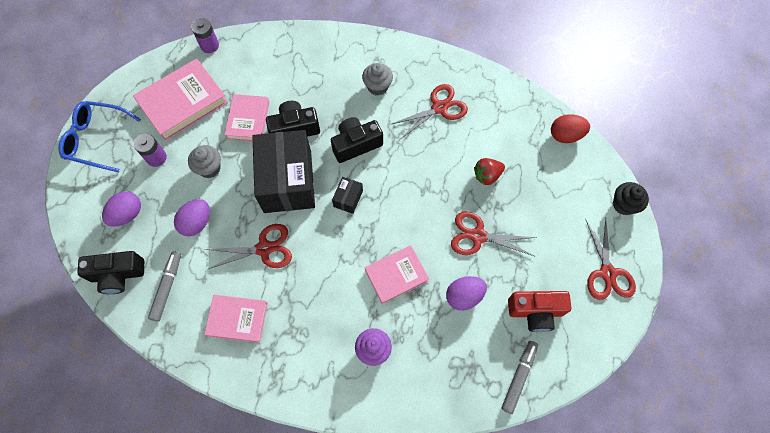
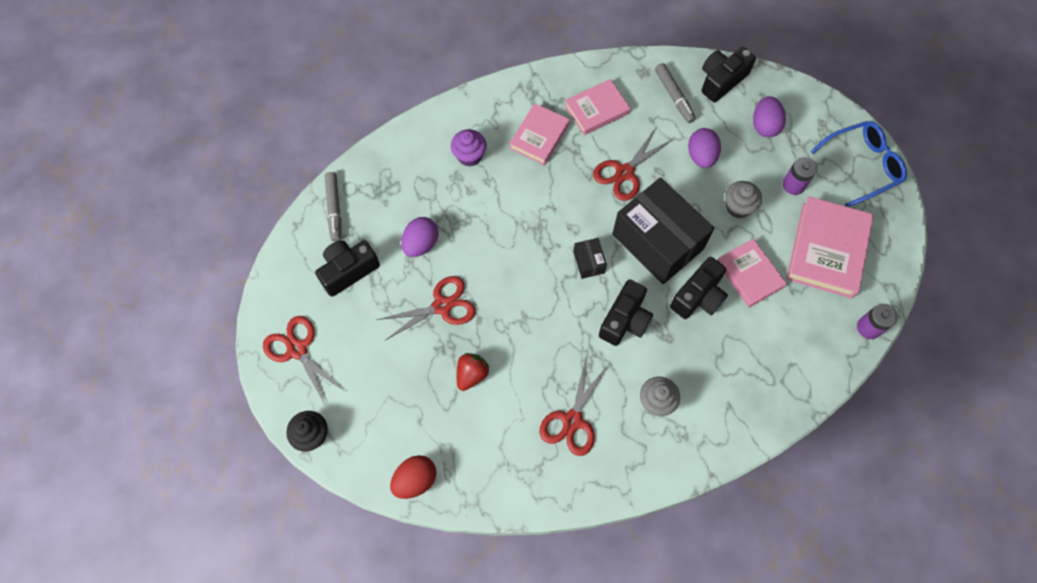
camera: 145 degrees right, 0 degrees up
pink book [365,245,429,304] -> pink book moved to [509,103,570,165]
red camera [508,291,571,332] -> black camera [315,240,380,297]

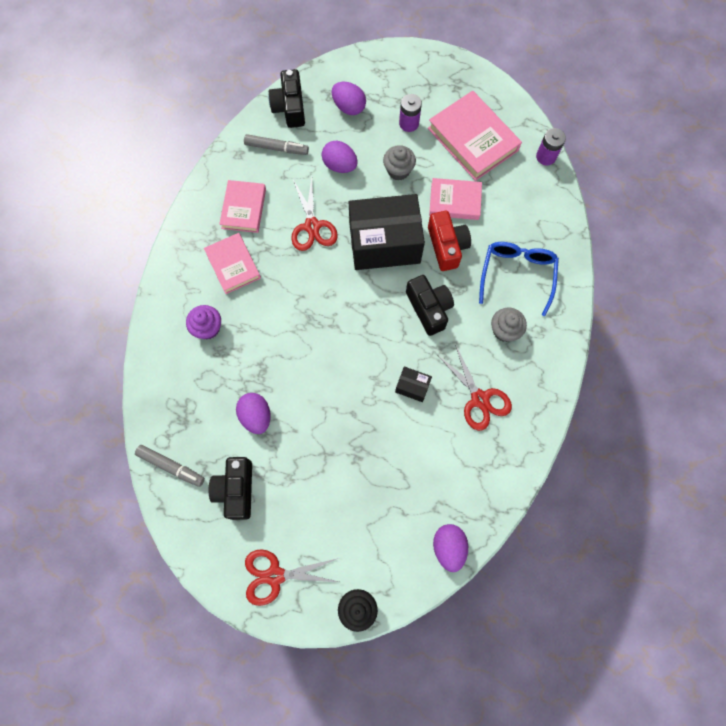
camera: 55 degrees left, 5 degrees up
red scissors [376,276,476,340] -> none
red egg [390,455,436,499] -> purple egg [433,524,468,572]
red strawberry [457,353,489,391] -> none
black box [573,238,607,279] -> black box moved to [395,366,432,402]
black camera [670,257,728,319] -> red camera [428,211,471,271]
blue glasses [811,121,907,207] -> blue glasses moved to [479,242,559,316]

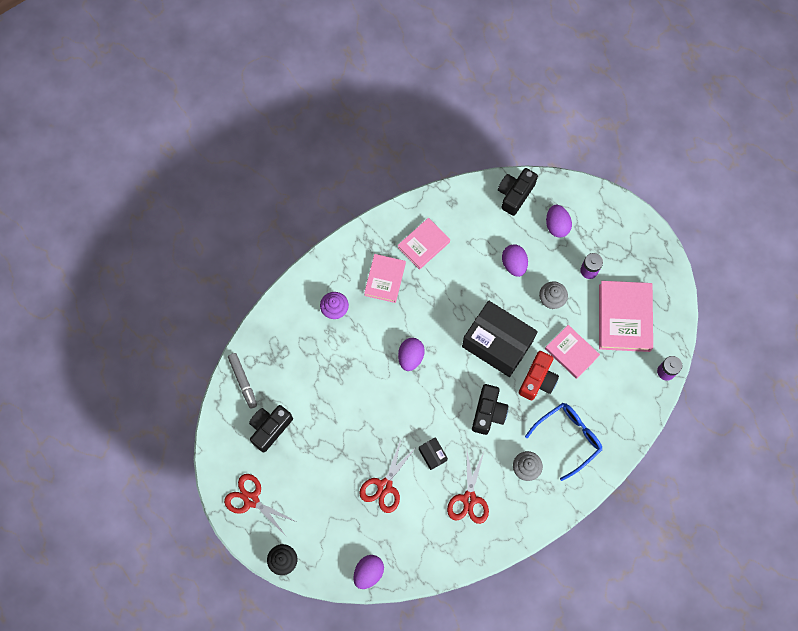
camera: 40 degrees right, 0 degrees up
purple egg [236,393,270,434] -> purple egg moved to [398,338,425,371]
grey marker [244,134,309,155] -> none
red scissors [291,177,338,251] -> red scissors moved to [359,440,417,513]

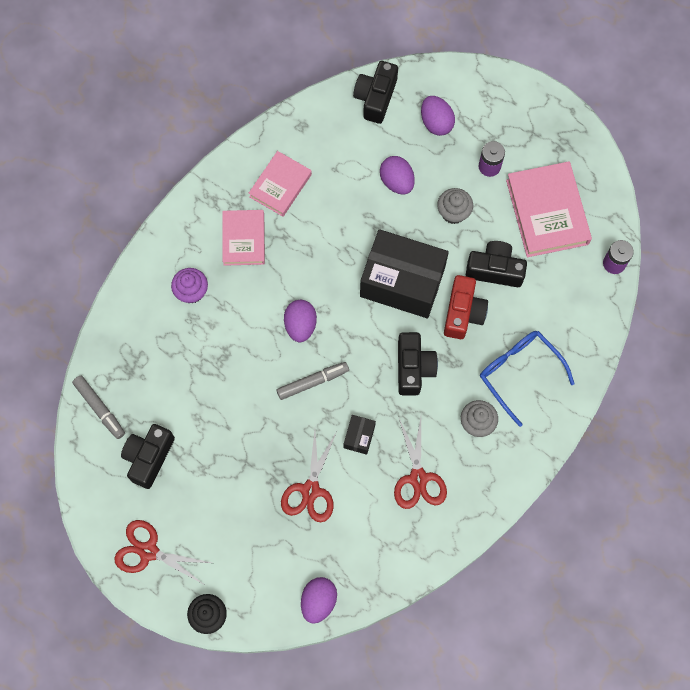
camera: 15 degrees left, 0 degrees up
black box [419,437,448,470] -> black box turned 60 degrees clockwise [344,415,376,455]
blue glasses [525,403,602,481] -> blue glasses turned 75 degrees counterclockwise [480,331,575,427]
pink book [545,325,600,379] -> black camera [466,241,527,287]
none -> grey marker [276,362,349,400]

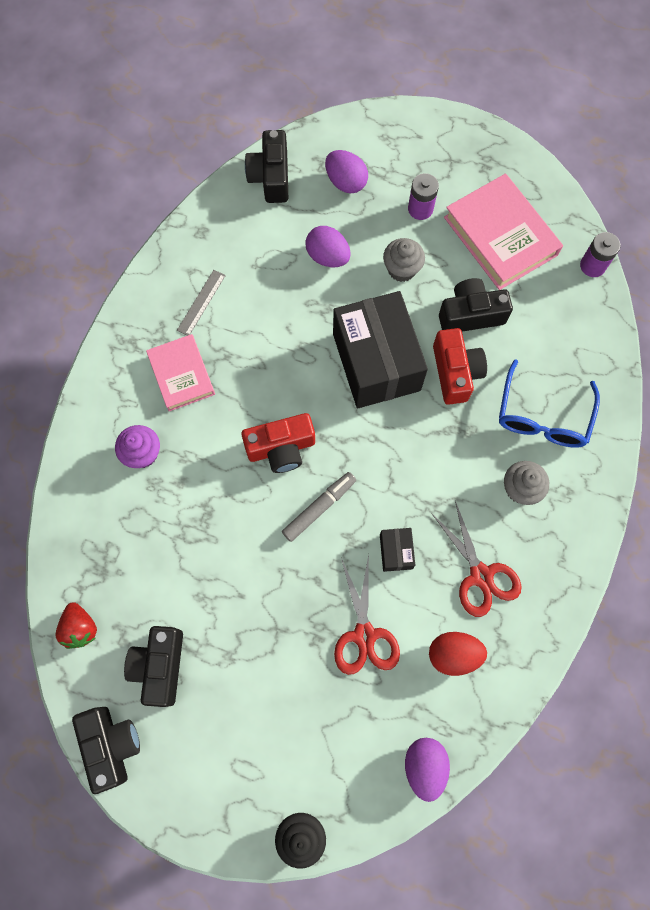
camera: 20 degrees left, 0 degrees up
grey marker [72,376,125,439] -> red strawberry [55,602,97,649]
red scissors [114,520,211,584] -> none
pink book [249,151,312,217] -> grey ruler [177,270,226,336]
purple egg [284,300,317,342] -> red camera [241,413,315,473]
black box [360,229,449,318] -> black box turned 75 degrees clockwise [333,291,428,408]
black camera [398,332,438,395] -> black camera moved to [72,707,140,794]
blue glasses [480,331,575,427] -> blue glasses turned 105 degrees counterclockwise [499,359,600,448]
none -> red egg [429,632,487,676]

